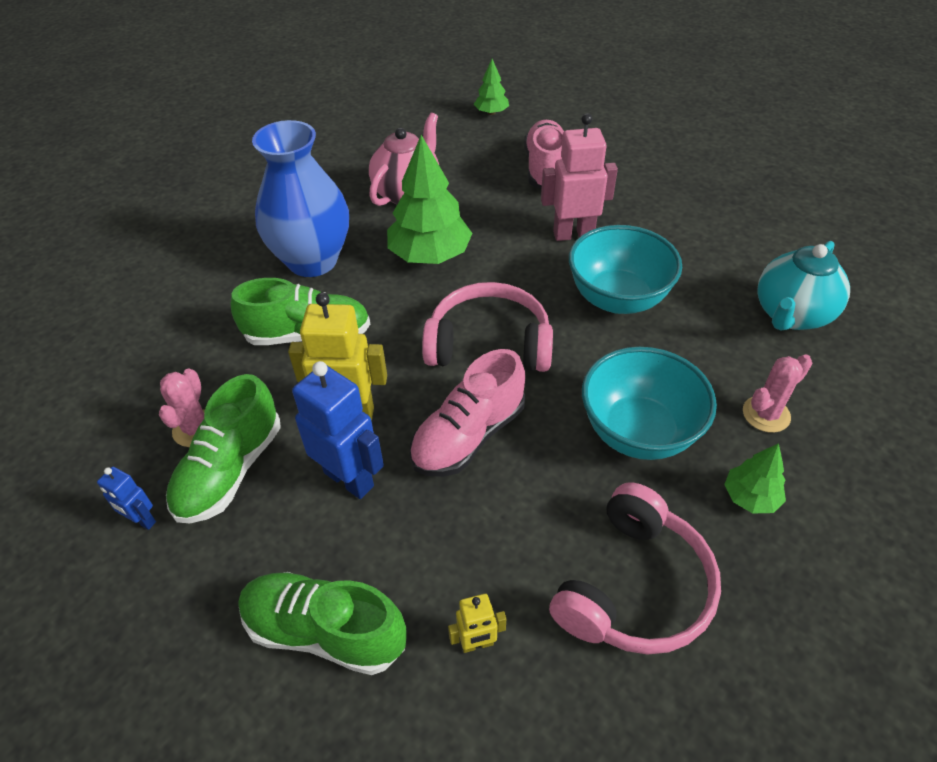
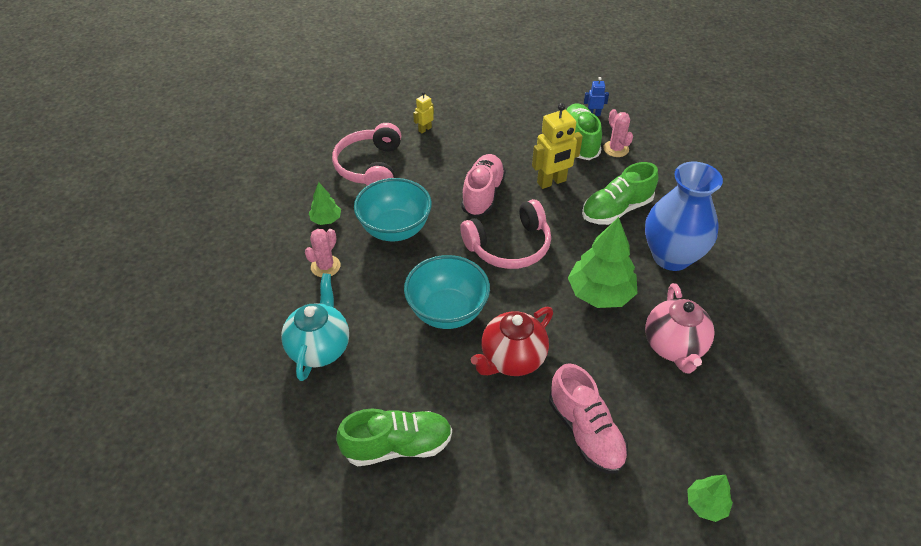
camera: 150 degrees right, 0 degrees up
green shoe [238,572,407,675] -> green shoe moved to [336,408,452,466]
blue robot [292,361,384,499] -> none
pink robot [541,113,618,241] -> red teapot [471,307,553,376]

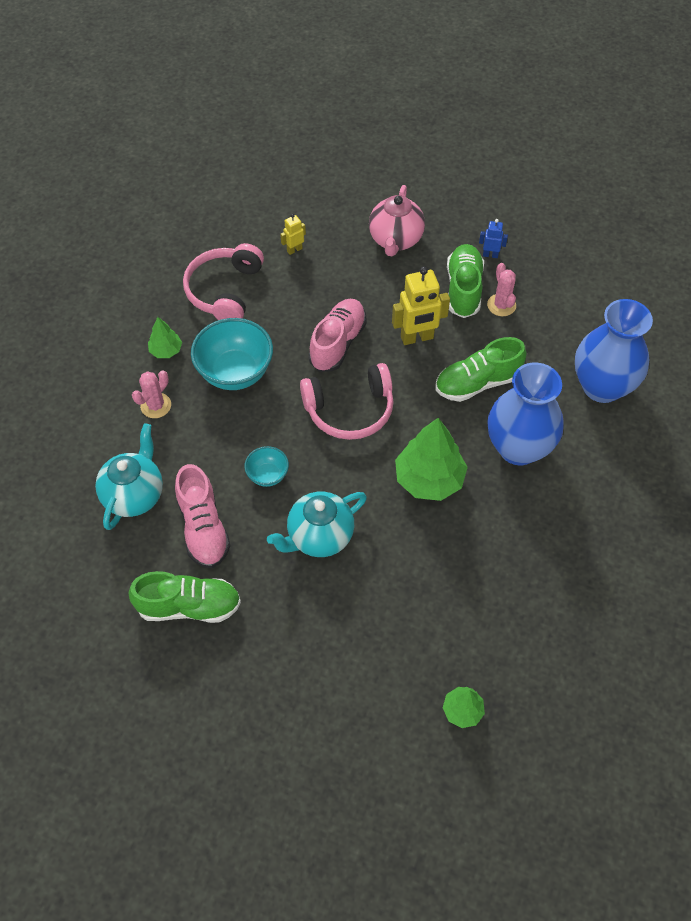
camera: 10 degrees right, 10 degrees up
turquoise bowl [404,255,490,329] -> turquoise bowl [244,446,289,487], size x0.51
red teapot [471,307,553,376] -> turquoise teapot [267,492,367,557]
pink shoe [549,363,628,474] -> pink shoe moved to [175,464,231,568]
pink teapot [645,283,714,373] -> pink teapot moved to [369,185,425,256]
none -> blue vase [575,299,653,403]

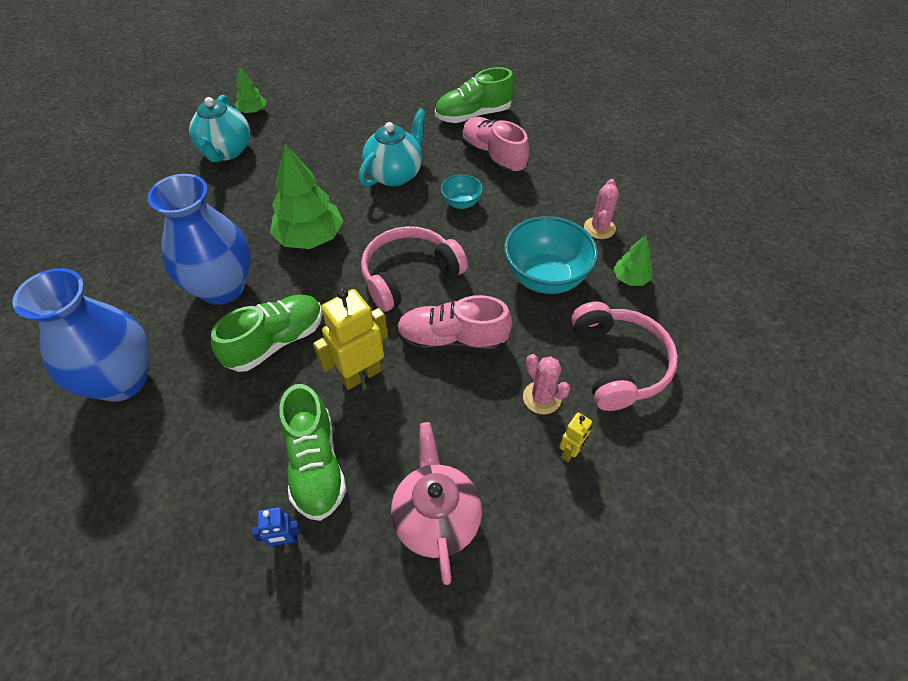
camera: 160 degrees right, 5 degrees down
turquoise teapot [95,424,163,530] -> turquoise teapot moved to [189,95,250,162]
pink shoe [308,299,367,372] -> pink shoe turned 90 degrees clockwise [397,295,512,352]
pink cactus [487,263,516,316] -> pink cactus moved to [523,354,570,415]

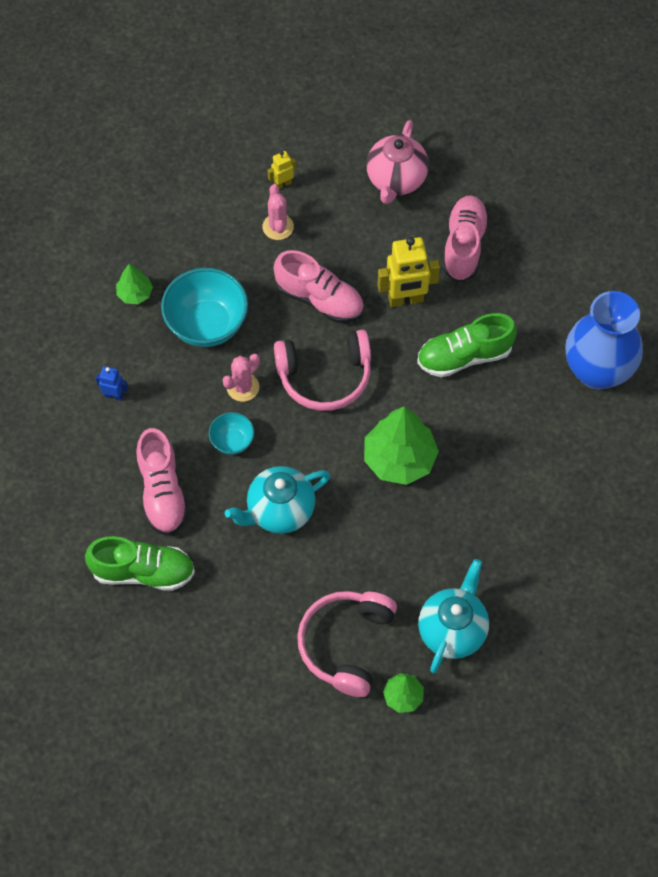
camera: 155 degrees left, 10 degrees up
blue vase [147,174,251,305] -> none
blue robot [252,507,302,547] -> blue robot moved to [95,366,128,401]
green shoe [279,384,346,521] -> pink shoe [443,195,489,282]
pink headphones [571,302,678,411] -> pink headphones moved to [297,591,397,697]
pink cactus [584,179,619,239] -> pink cactus moved to [223,354,260,402]

